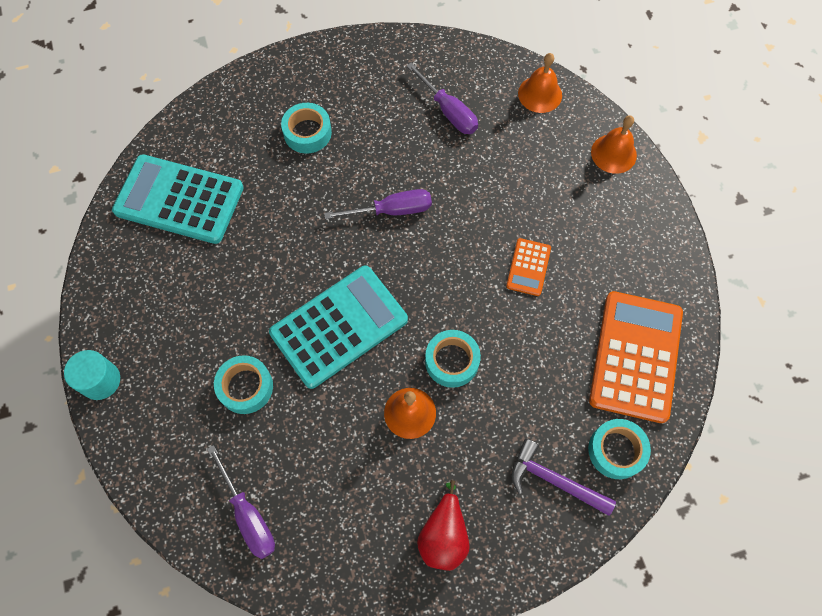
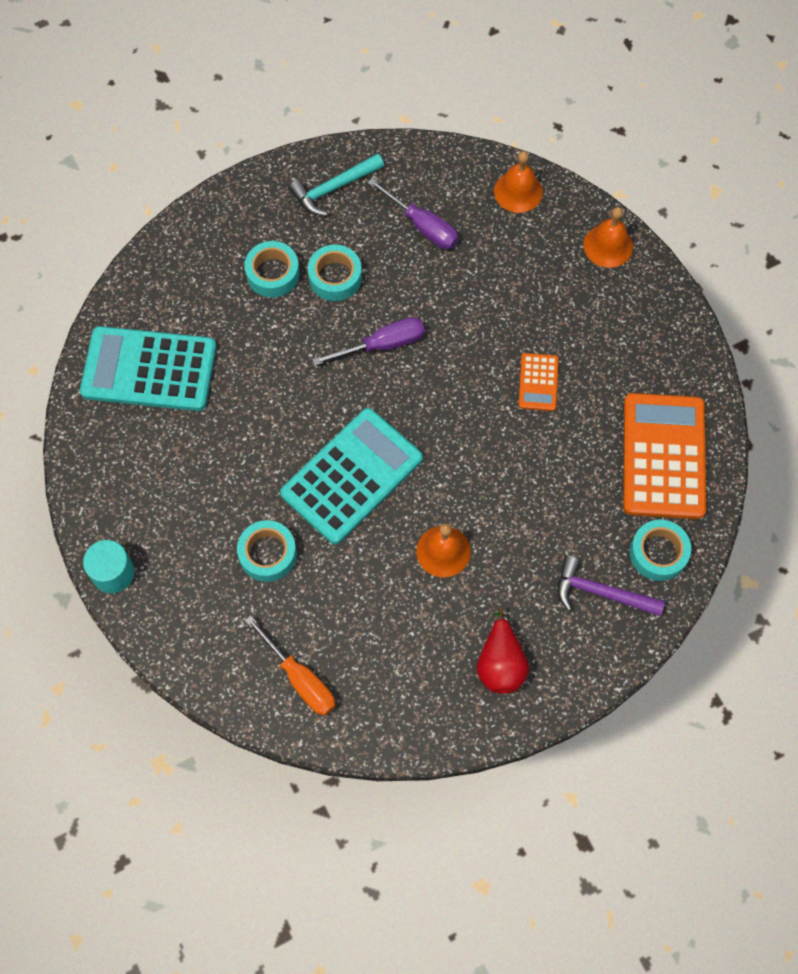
camera: 10 degrees left, 0 degrees up
purple screwdriver [207,445,275,559] -> orange screwdriver [245,615,335,716]
turquoise tape [425,330,481,388] -> turquoise tape moved to [308,245,362,301]
none -> turquoise hammer [289,153,384,216]

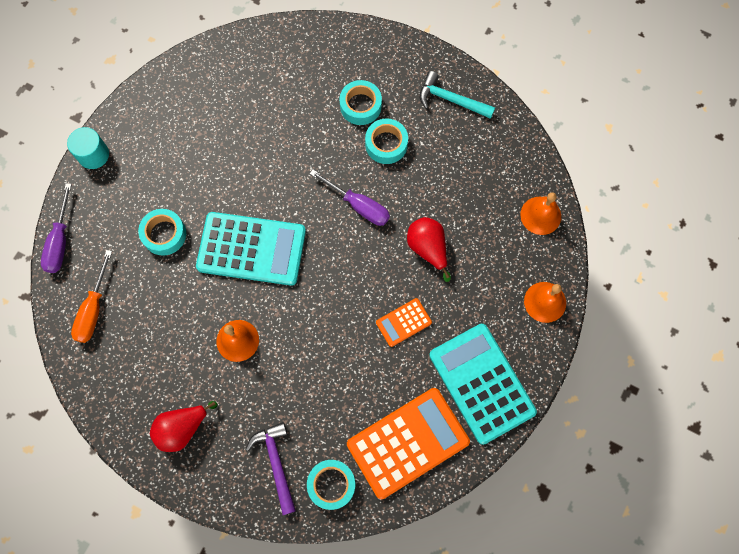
camera: 55 degrees right, 5 degrees up
turquoise calculator [80,326,217,411] -> turquoise calculator moved to [429,324,537,445]
purple screwdriver [367,178,458,249] -> purple screwdriver moved to [41,183,72,273]
none -> red pear [407,217,451,282]

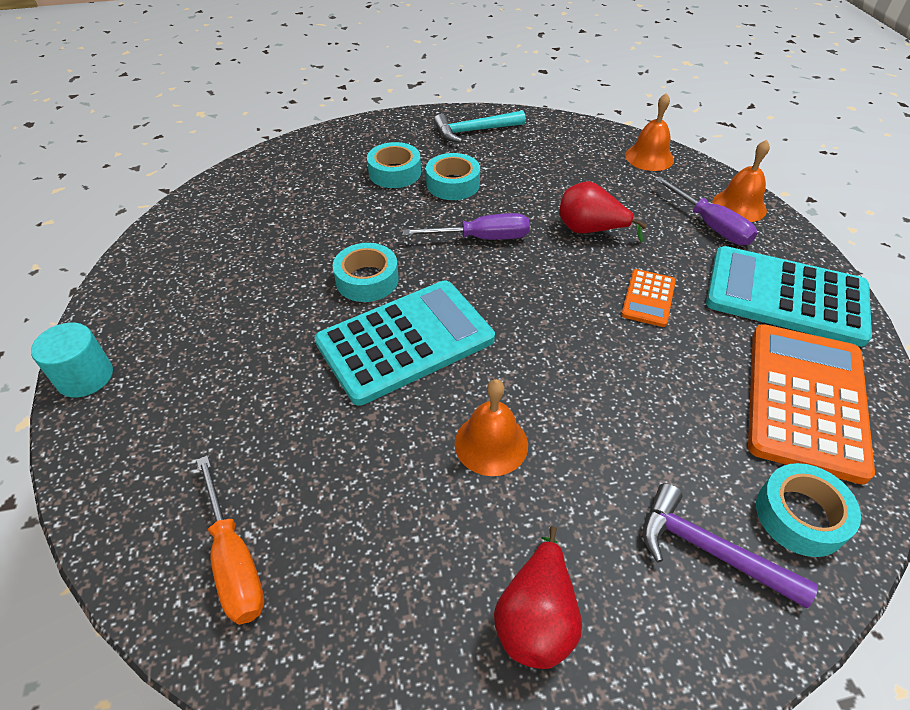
camera: 40 degrees left, 25 degrees down
purple screwdriver [41,183,72,273] -> purple screwdriver moved to [655,177,757,245]
turquoise tape [138,209,186,256] -> turquoise tape moved to [333,243,399,302]

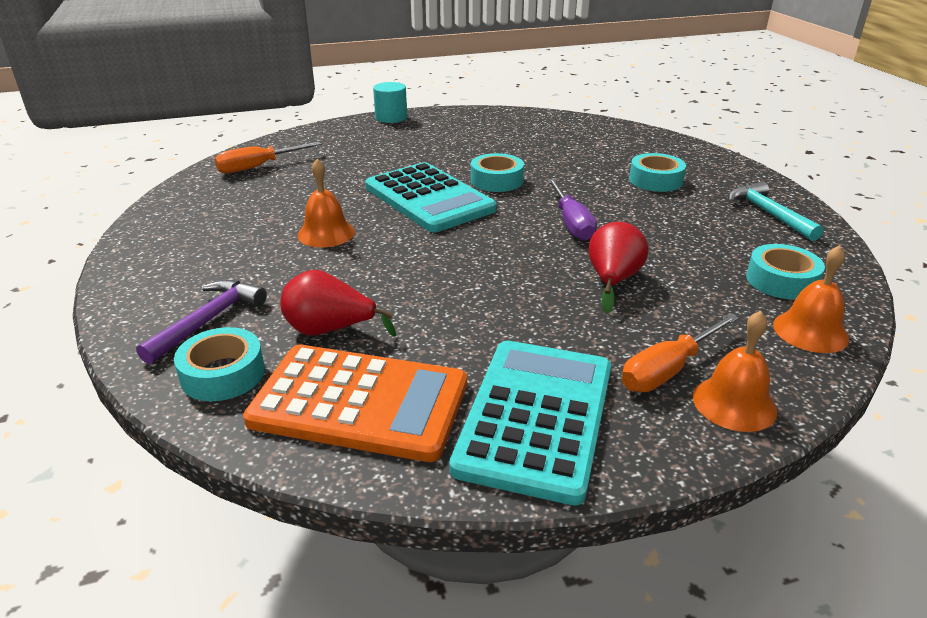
camera: 85 degrees right, 15 degrees down
turquoise tape [426,153,480,200] -> turquoise tape moved to [746,244,825,300]
red pear [494,526,582,669] -> red pear moved to [281,270,396,336]
orange calculator [621,269,676,327] -> none
purple screwdriver [655,177,757,245] -> orange screwdriver [622,314,738,392]

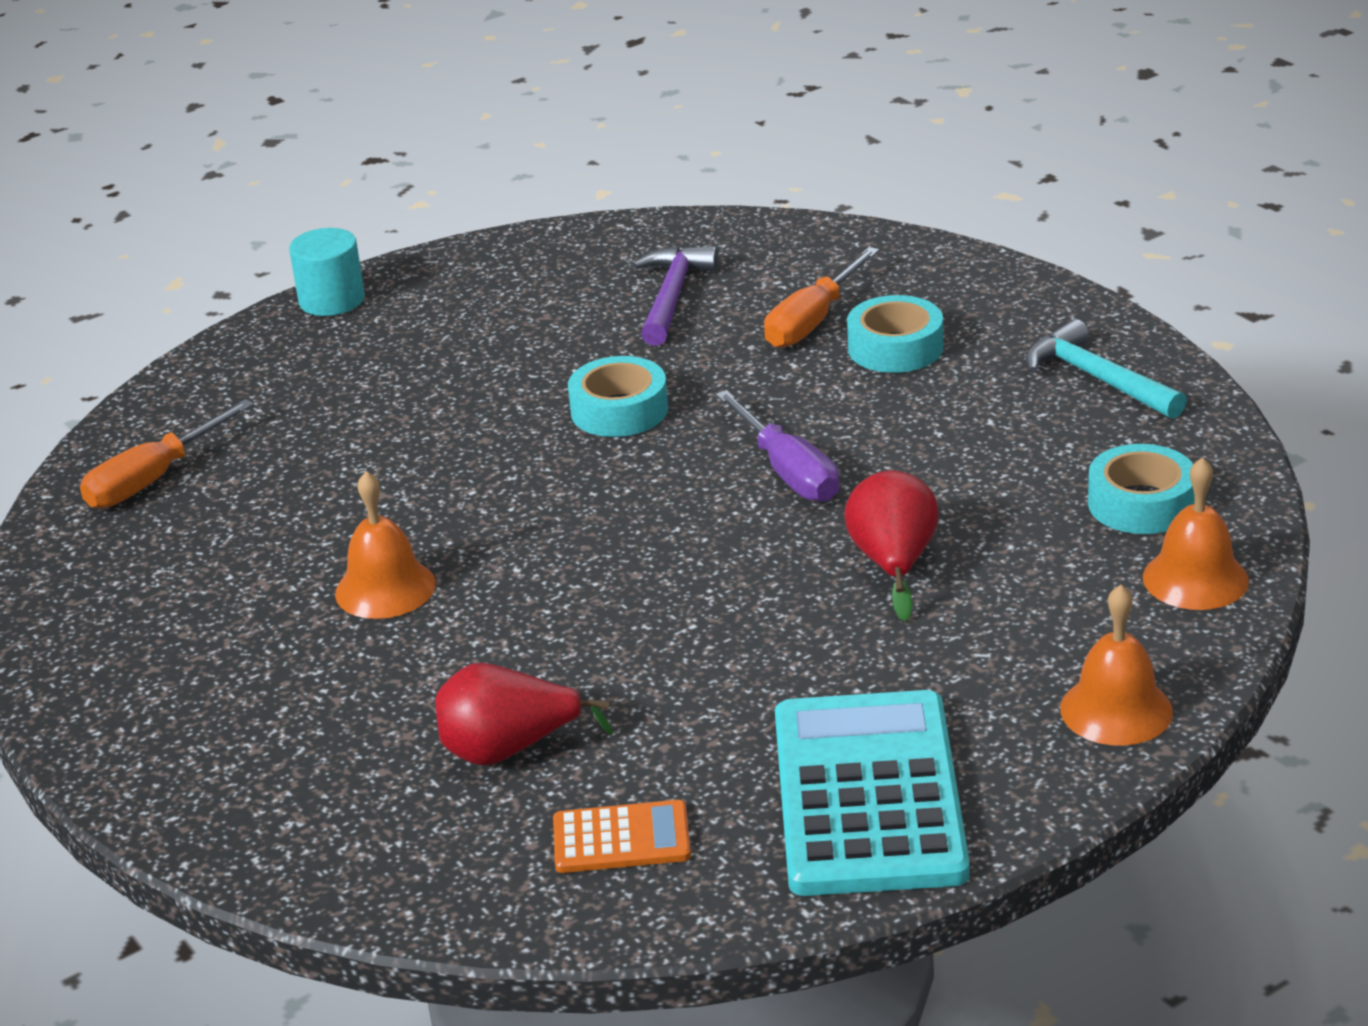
camera: 15 degrees left, 0 degrees up
purple hammer [136,280,267,364] -> purple hammer moved to [633,246,718,346]
turquoise tape [174,327,265,401] -> none
orange calculator [243,344,467,462] -> orange calculator [553,800,691,873], size x0.48
turquoise calculator [365,162,497,232] -> none
orange screwdriver [622,314,738,392] -> orange screwdriver moved to [764,247,879,348]

